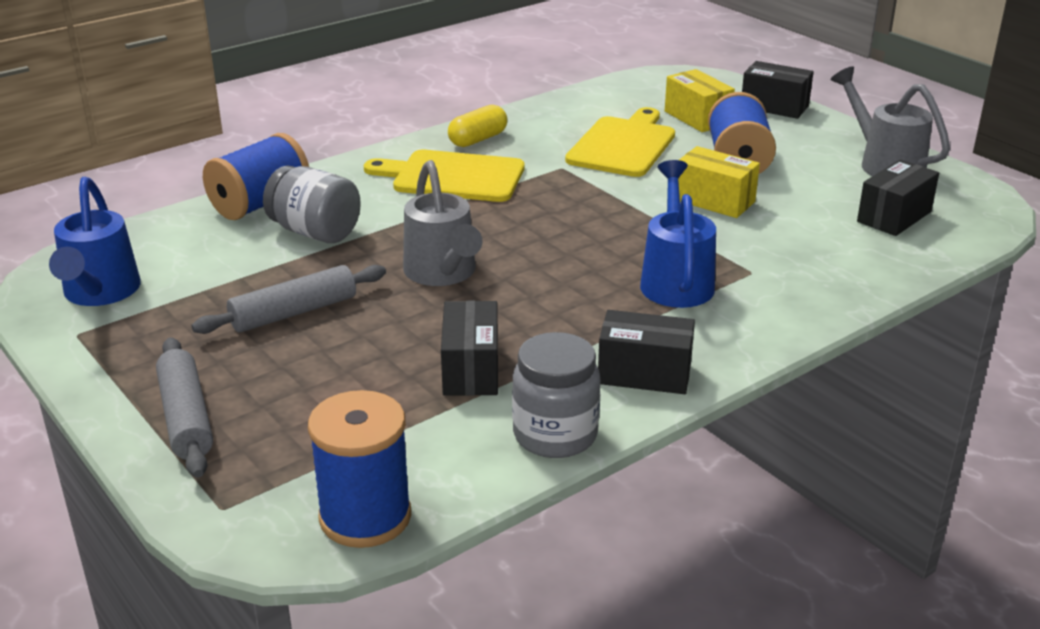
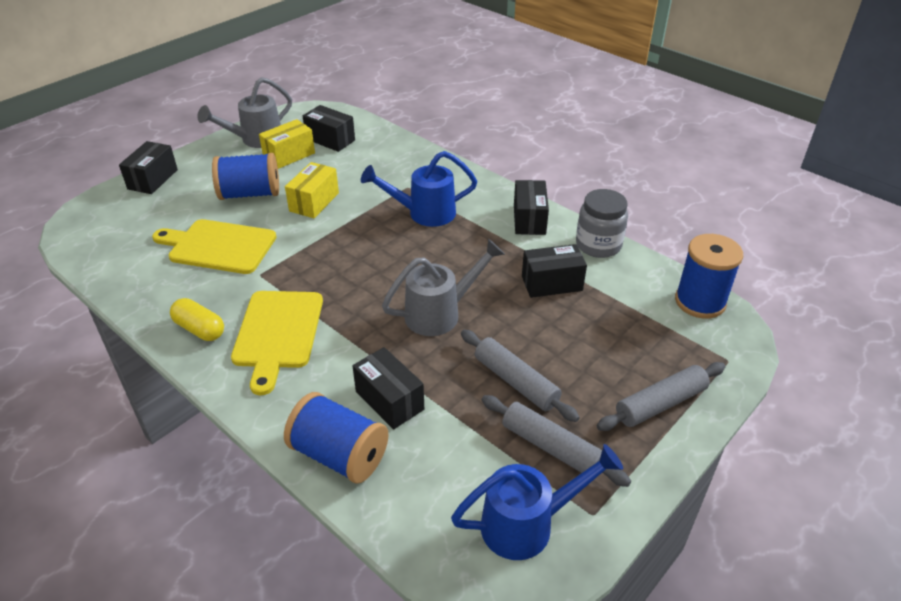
camera: 100 degrees left, 10 degrees up
grey jar [263,165,361,243] -> black box [353,347,424,429]
yellow box [665,69,735,132] -> yellow box moved to [259,119,315,169]
none -> grey rolling pin [482,395,631,487]

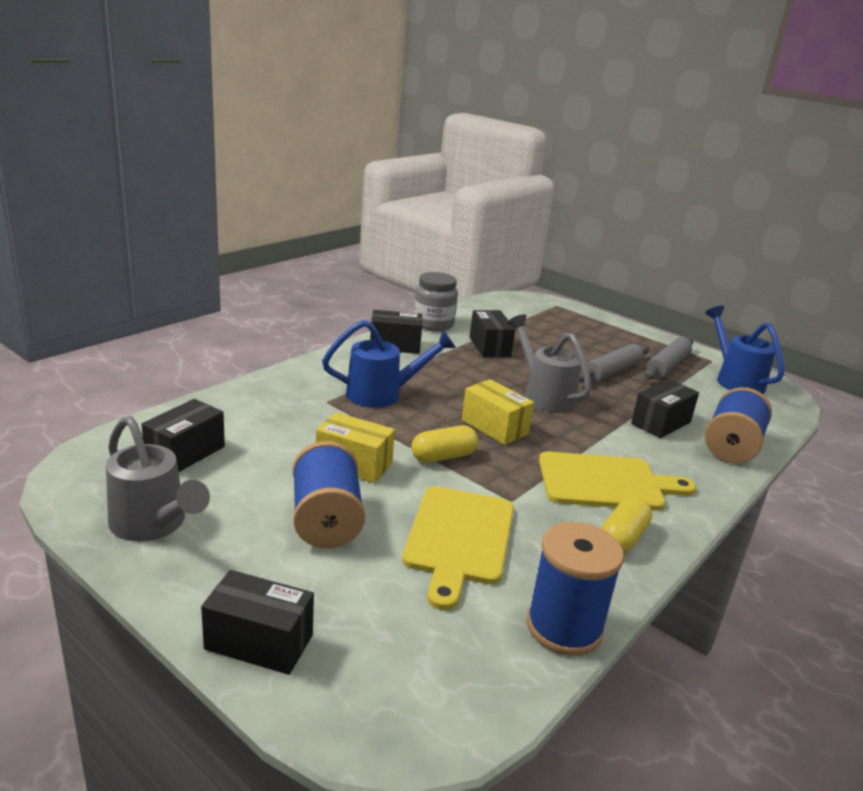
camera: 95 degrees left, 15 degrees down
yellow box [259,119,315,169] -> yellow box moved to [462,379,534,445]
blue watering can [361,151,477,227] -> blue watering can turned 90 degrees counterclockwise [322,320,456,408]
grey rolling pin [597,362,725,431] -> none
blue spool [675,234,743,319] -> blue spool moved to [527,522,624,656]
none -> yellow capsule [412,426,478,463]

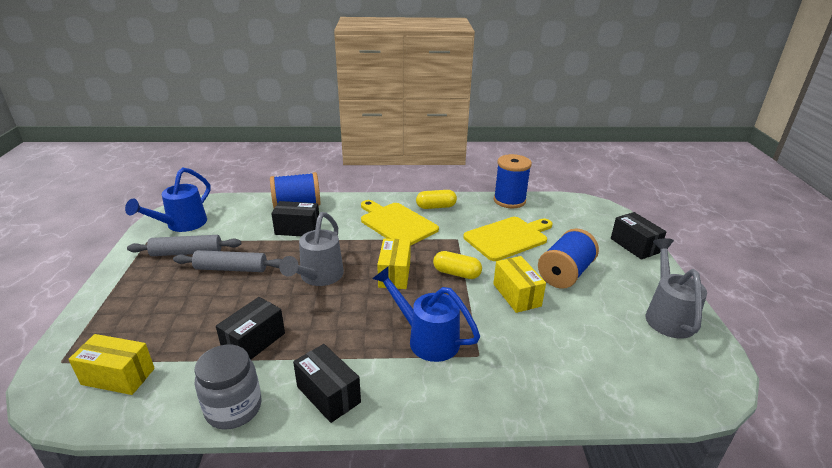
camera: 130 degrees left, 5 degrees up
black box [141,399,225,472] -> none
none -> yellow box [68,334,155,395]

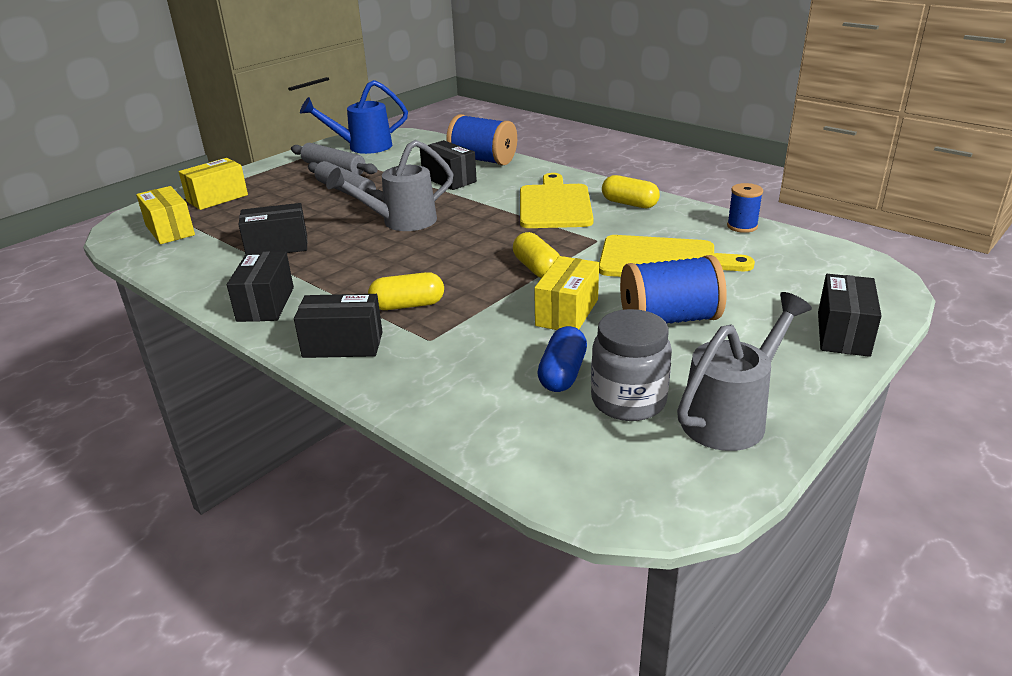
camera: 45 degrees right, 0 degrees up
grey jar [195,344,262,429] -> grey jar moved to [591,309,672,421]
blue watering can [372,267,480,362] -> yellow capsule [368,272,444,310]
yellow box [377,239,411,289] -> yellow box moved to [178,158,248,210]
blue spool [494,154,532,208] -> blue spool [727,183,763,233], size x0.57
none -> black box [294,294,383,358]
none -> blue capsule [537,326,587,392]

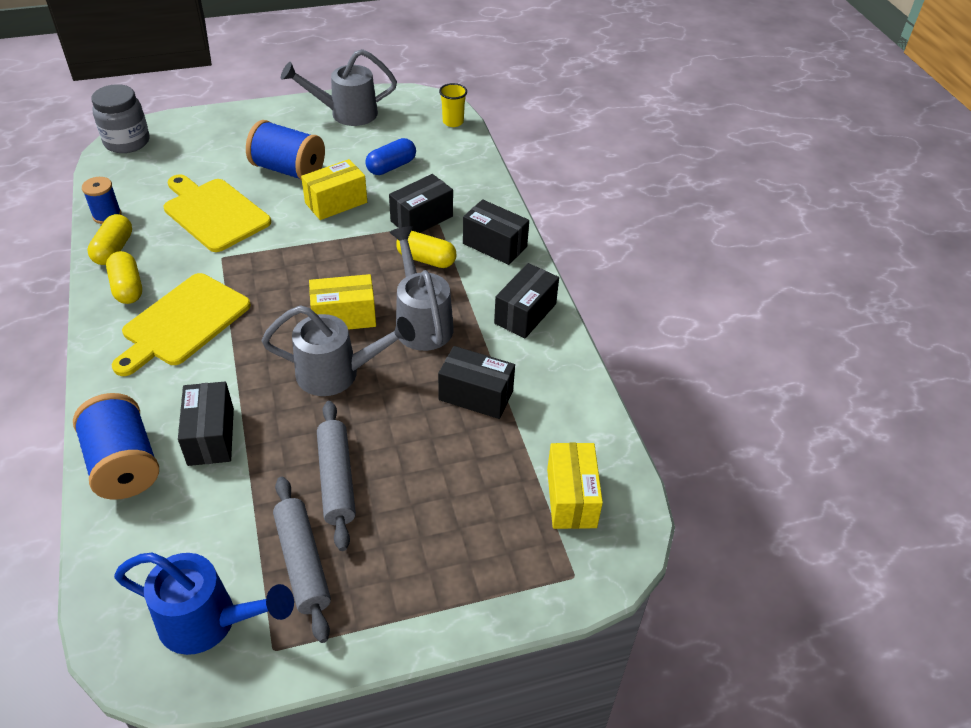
camera: 150 degrees left, 15 degrees up
yellow box [178,158,248,210] -> yellow box moved to [309,274,376,330]
yellow capsule [513,232,560,278] -> yellow capsule moved to [87,214,132,265]
grey jar [591,309,672,421] -> grey jar moved to [91,84,149,153]
black box [818,274,882,357] -> black box moved to [389,174,453,233]
none -> grey watering can [389,226,454,351]
none -> yellow cup [439,83,467,127]

